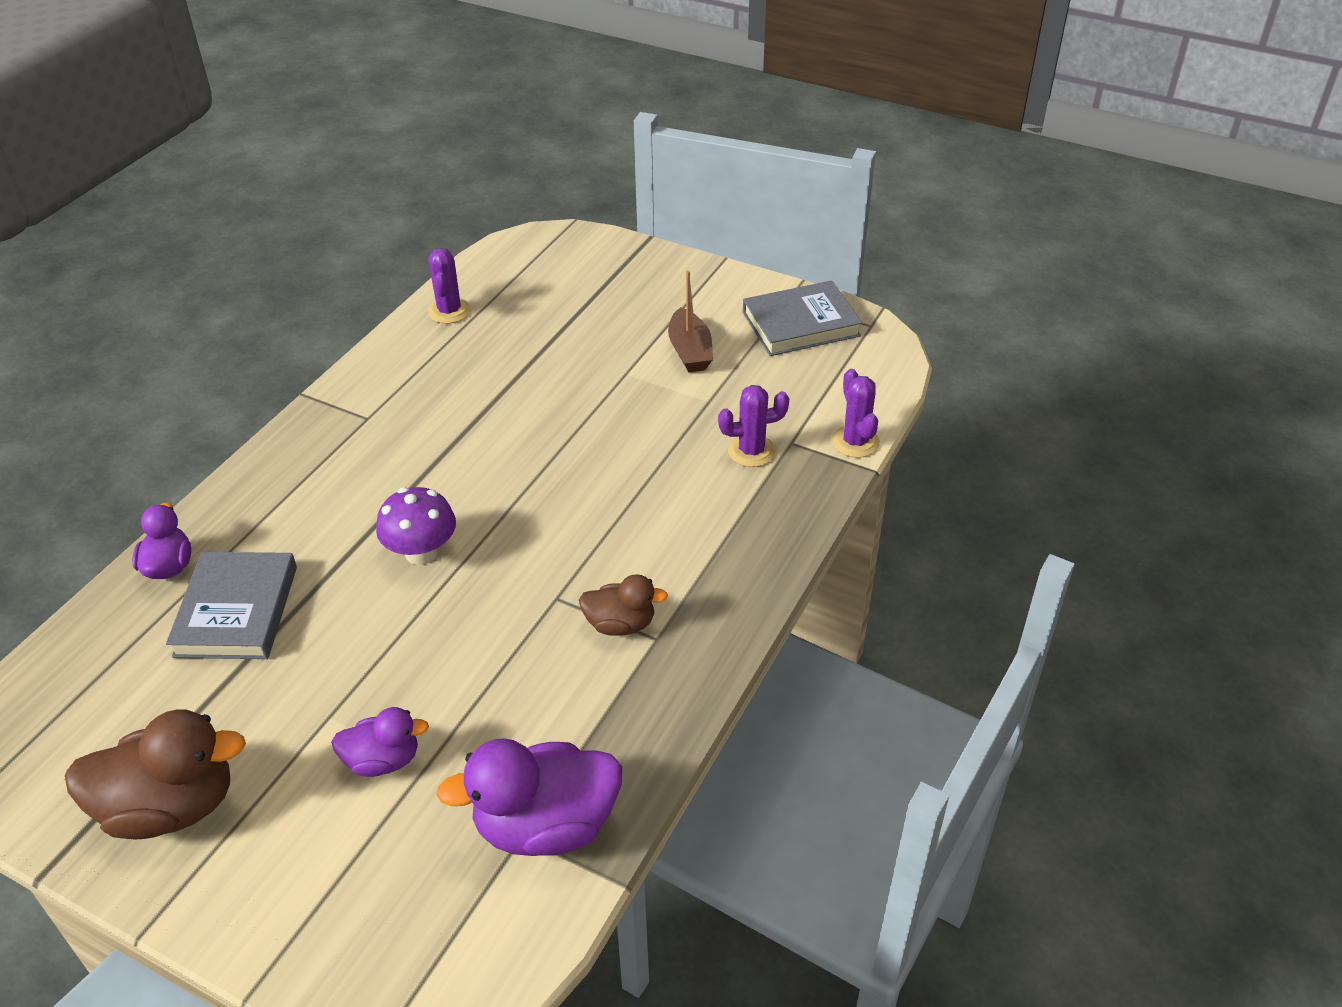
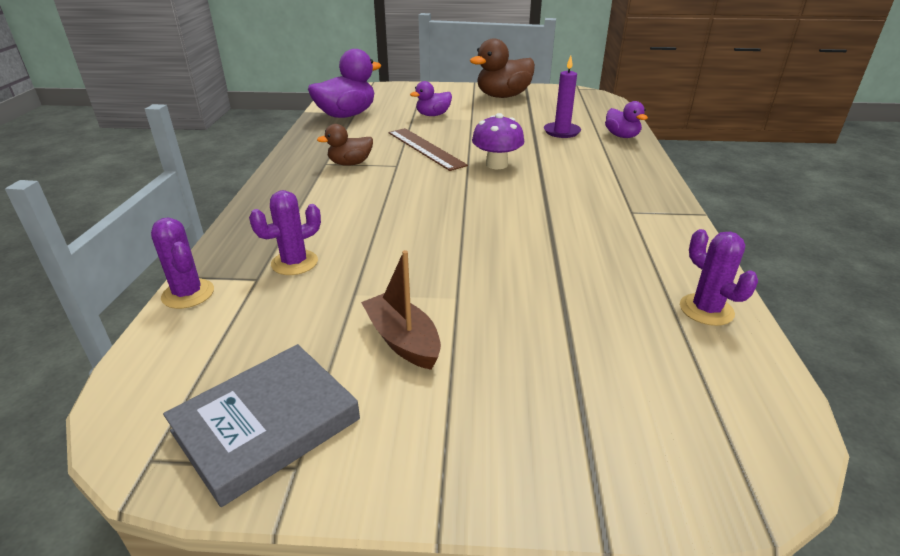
camera: 155 degrees right, 10 degrees down
grey book [166,552,297,659] -> purple candle [544,56,581,138]
none -> brown ruler [389,128,468,171]

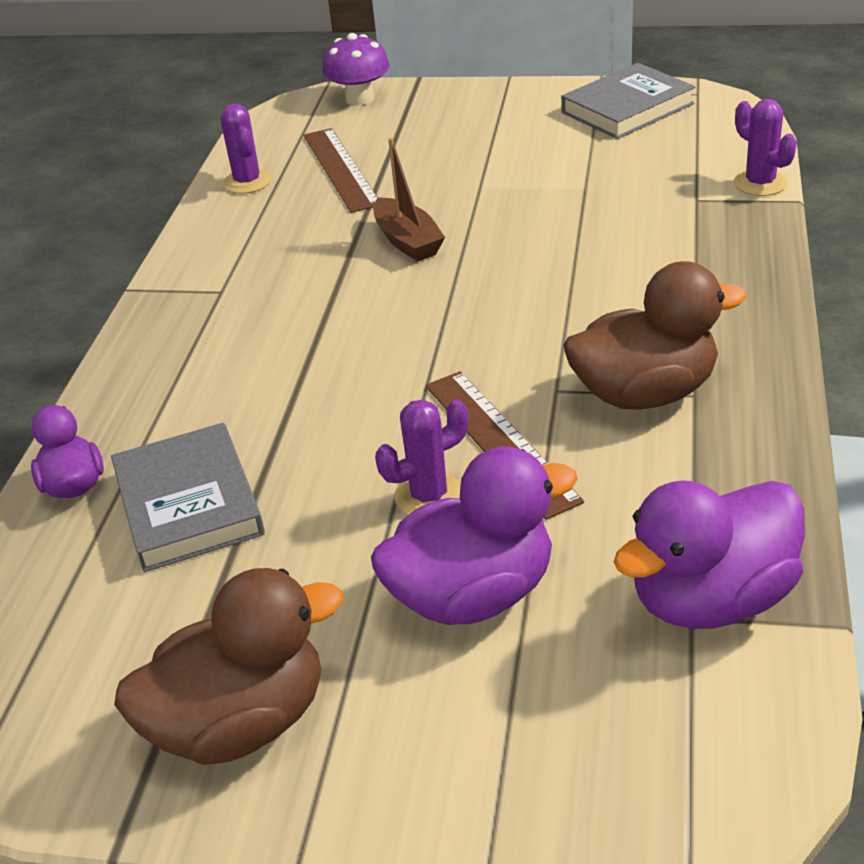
camera: 170 degrees left, 5 degrees up
purple cactus [249,190,321,275] -> purple cactus moved to [375,399,468,515]
brown duck [317,124,373,166] -> brown duck [564,261,746,410], size x1.77
brown boat [361,250,441,370] -> brown boat moved to [373,138,445,262]
purple duck [410,81,452,116] -> purple duck [371,446,578,625], size x1.77
purple mushroom [472,113,524,169] -> purple mushroom moved to [322,33,390,106]
purple candle [544,56,581,138] -> grey book [111,423,265,572]
none -> brown ruler [303,128,378,213]

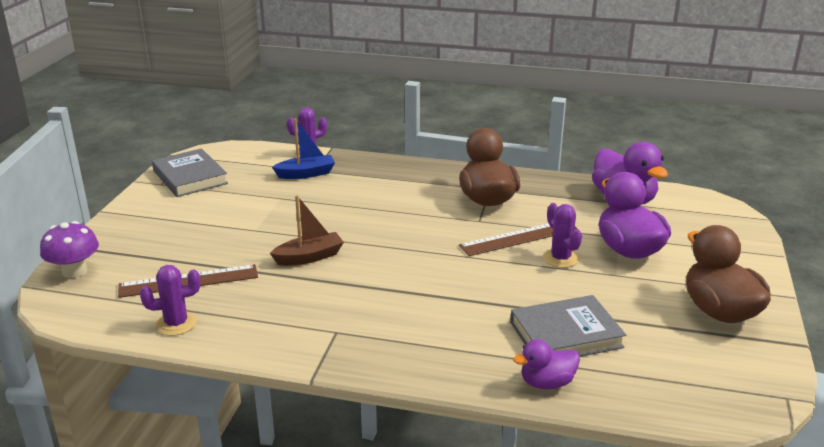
camera: 90 degrees left, 10 degrees down
none -> blue boat [272,118,335,179]

